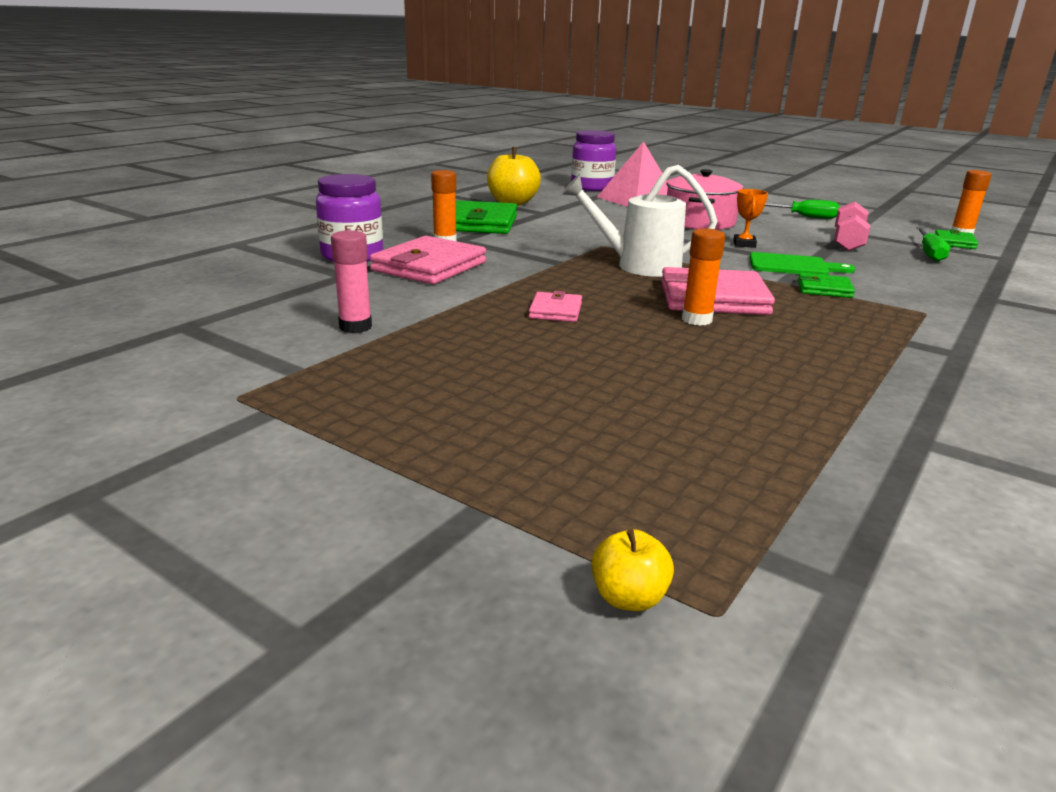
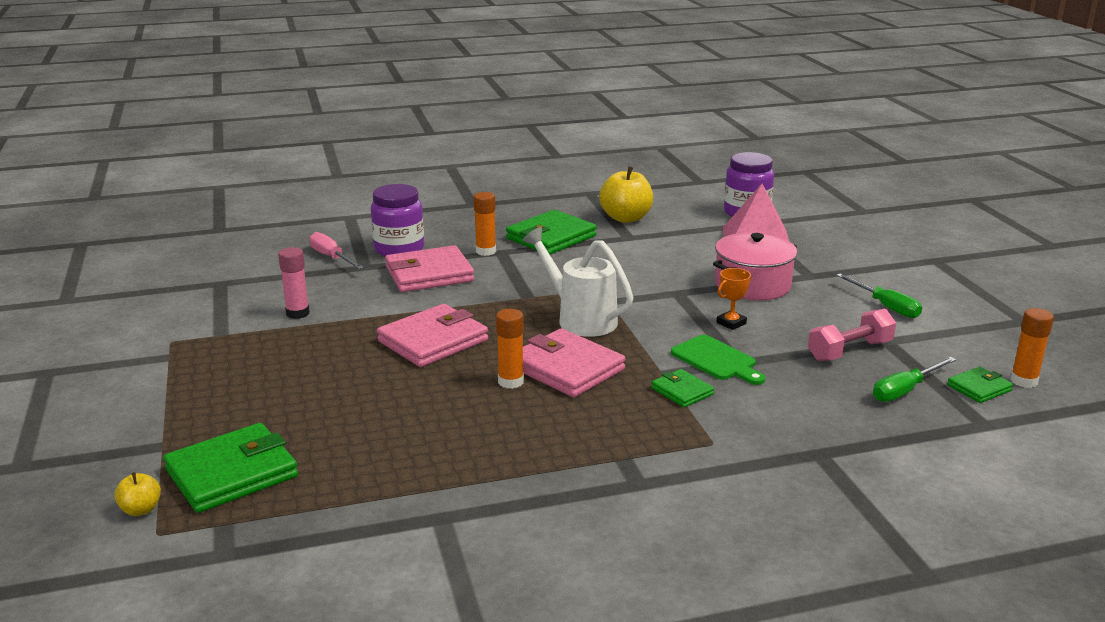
camera: 40 degrees right, 0 degrees up
pink wallet [529,291,582,322] -> pink wallet [377,304,488,367], size x1.92
none -> green wallet [163,423,298,513]
none -> pink screwdriver [309,232,364,269]

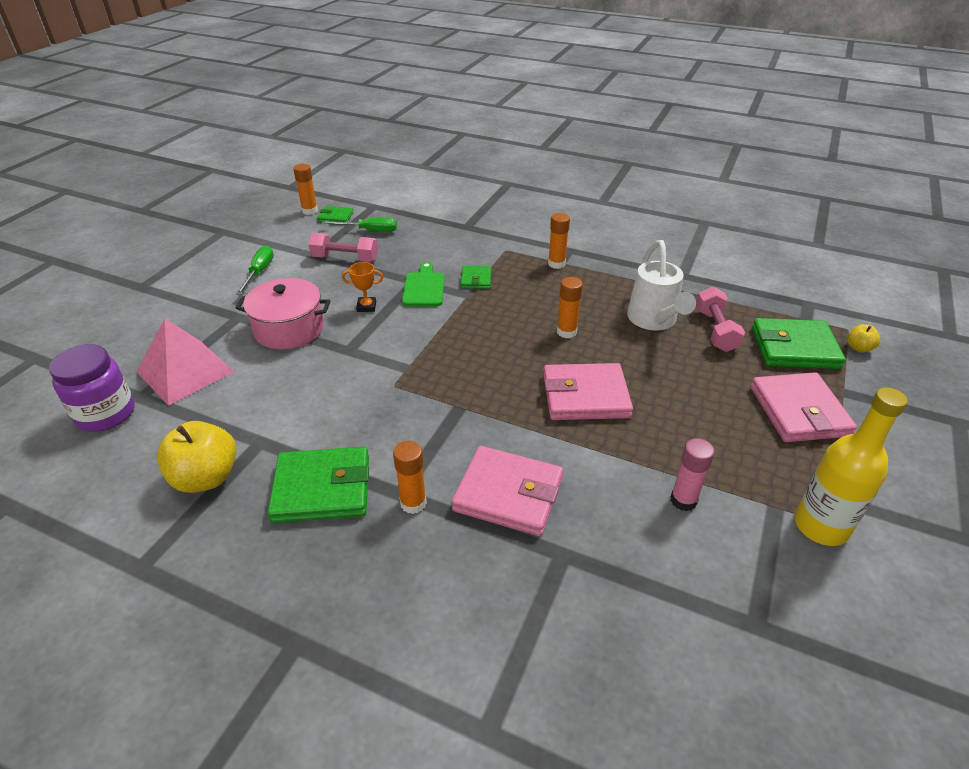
camera: 140 degrees left, 15 degrees up
pink screwdriver [309,232,364,269] -> none
purple jar [371,184,424,256] -> none
white watering can [522,227,634,337] -> white watering can moved to [627,240,696,330]
pink wallet [523,328,625,397] -> pink wallet moved to [751,372,857,442]
none -> orange glue stick [548,213,570,269]
none -> pink dumbbell [696,286,745,352]
none -> yellow bottle [795,387,908,546]

